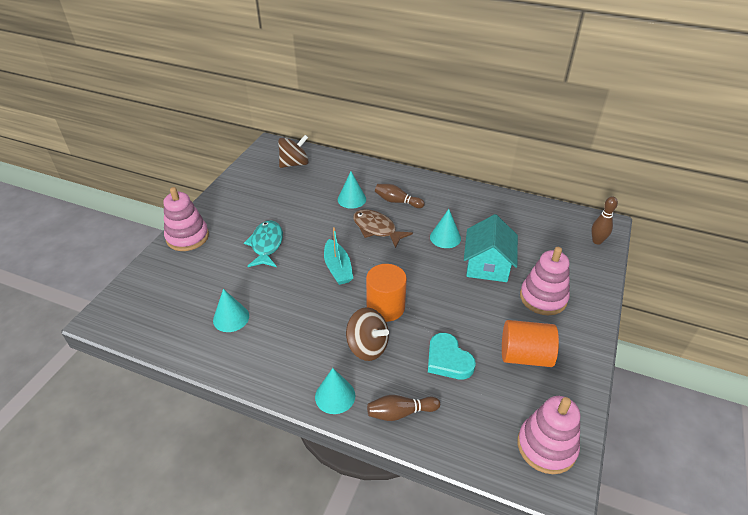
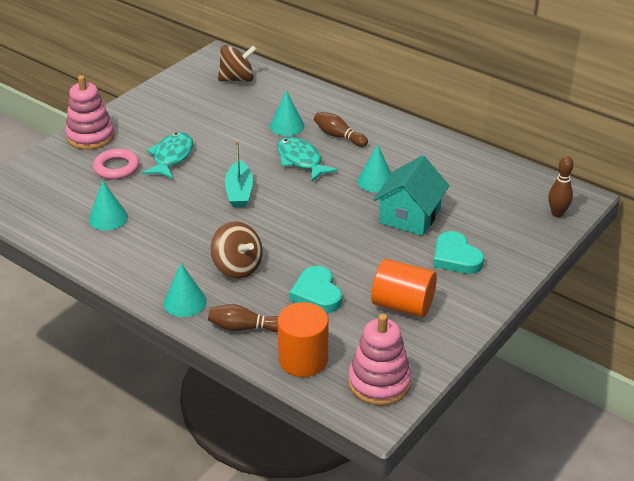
camera: 15 degrees right, 5 degrees down
brown fish [353,209,413,248] -> turquoise fish [277,137,338,182]
orange cylinder [366,264,407,322] -> orange cylinder moved to [277,302,329,377]
pink stacking toy [520,247,570,315] -> turquoise heart [433,231,484,274]
none -> pink ring [93,149,139,180]

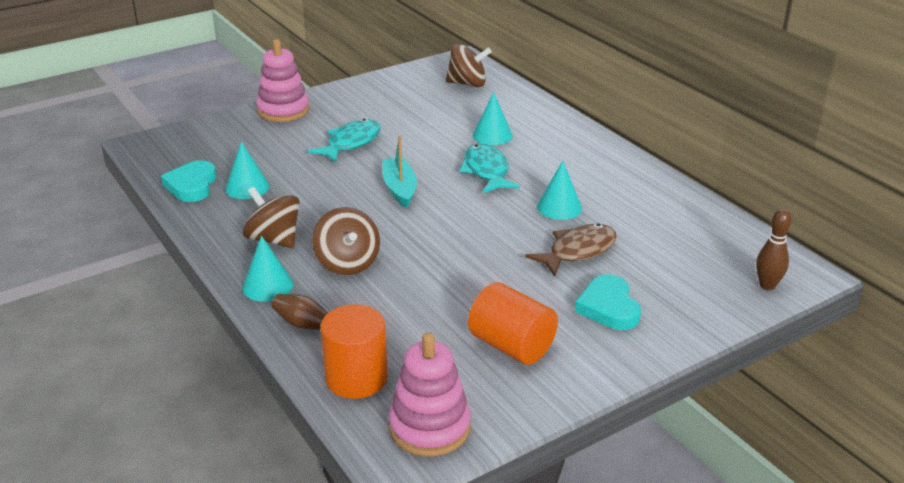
camera: 20 degrees right, 5 degrees down
pink ring [93,149,139,180] -> none
turquoise boat [225,141,253,207] -> turquoise boat turned 150 degrees clockwise [382,136,417,208]
turquoise heart [289,266,342,313] -> turquoise heart moved to [161,160,216,202]
brown bowling pin [314,112,368,147] -> none
turquoise house [373,155,449,236] -> brown fish [525,223,617,276]
none -> brown spinning top [243,187,300,248]

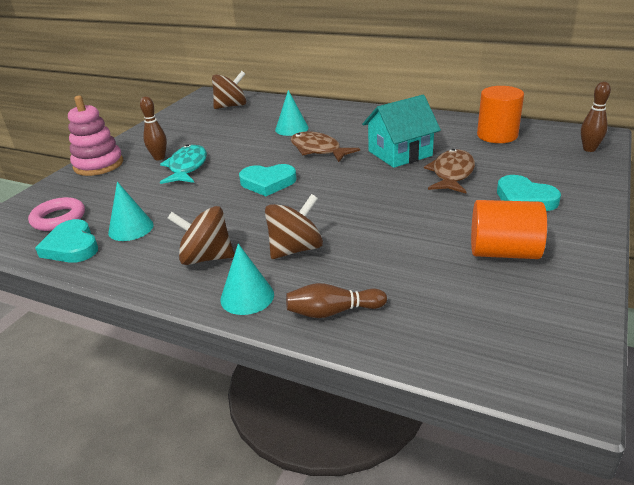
camera: 30 degrees left, 0 degrees up
brown spinning top [312,207,380,275] -> brown spinning top turned 75 degrees counterclockwise [265,194,323,259]
orange cylinder [321,304,388,399] -> orange cylinder moved to [477,86,524,143]
turquoise boat [382,136,417,208] -> turquoise heart [239,164,297,196]
pink stacking toy [389,333,471,456] -> none
turquoise fish [459,144,520,193] -> brown fish [291,131,360,162]
turquoise cone [537,161,582,220] -> turquoise house [362,95,441,168]
none -> pink ring [28,197,85,231]
none -> brown bowling pin [140,96,167,160]

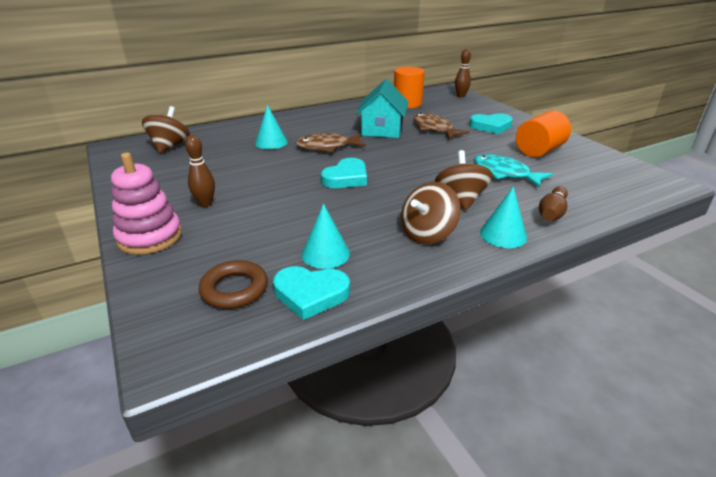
camera: 55 degrees left, 0 degrees up
pink ring [28,197,85,231] -> brown ring [199,260,268,309]
turquoise fish [160,144,207,184] -> turquoise fish moved to [474,154,553,188]

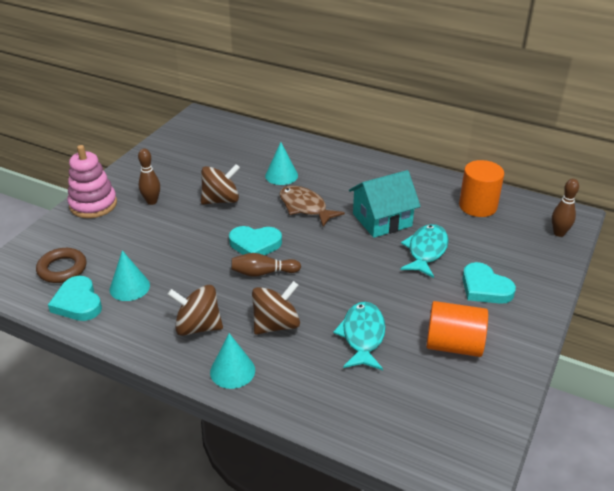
camera: 55 degrees right, 5 degrees up
brown spinning top [142,106,190,153] -> brown spinning top moved to [201,164,240,204]
brown fish [413,113,469,139] -> turquoise fish [400,224,449,278]
brown bowling pin [539,186,568,221] -> brown bowling pin moved to [231,253,301,277]

